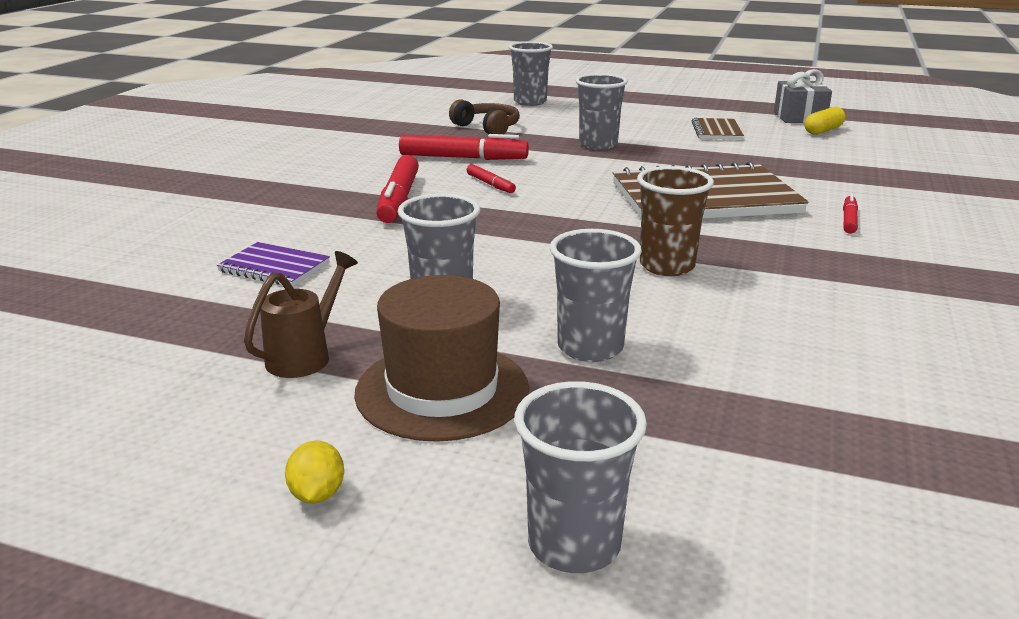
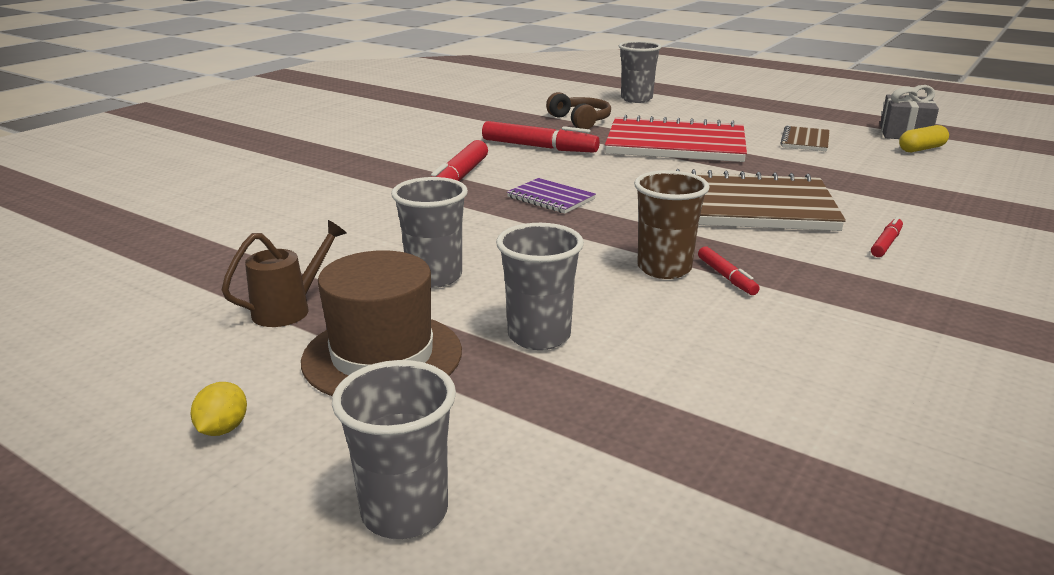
camera: 15 degrees right, 0 degrees up
purple notebook [217,242,330,287] -> purple notebook moved to [507,178,596,214]
red marker [467,164,516,193] -> red marker moved to [698,246,760,295]
grey cup [575,74,628,150] -> red notebook [605,115,747,162]

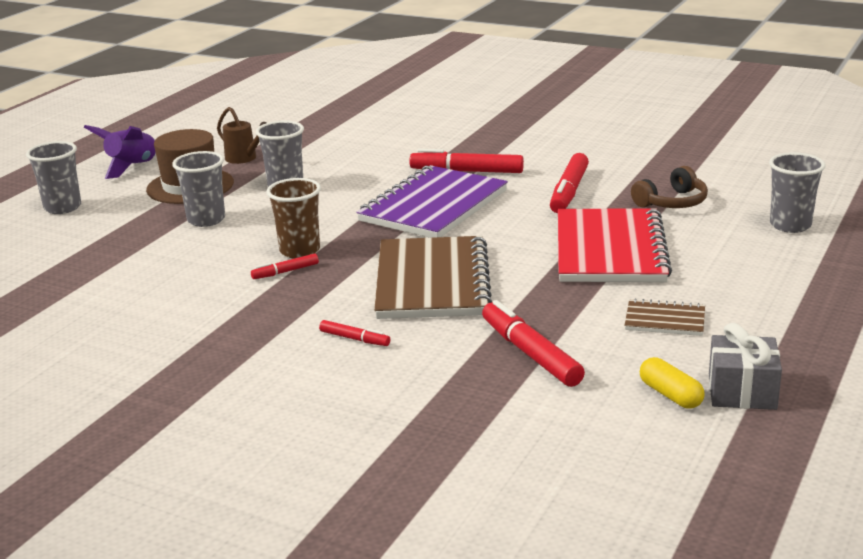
camera: 85 degrees right, 0 degrees up
yellow lemon [190,382,247,436] -> purple rocket [84,125,156,179]
purple notebook [507,178,596,214] -> purple notebook [357,165,508,238], size x2.16
none -> red marker [482,300,585,387]

